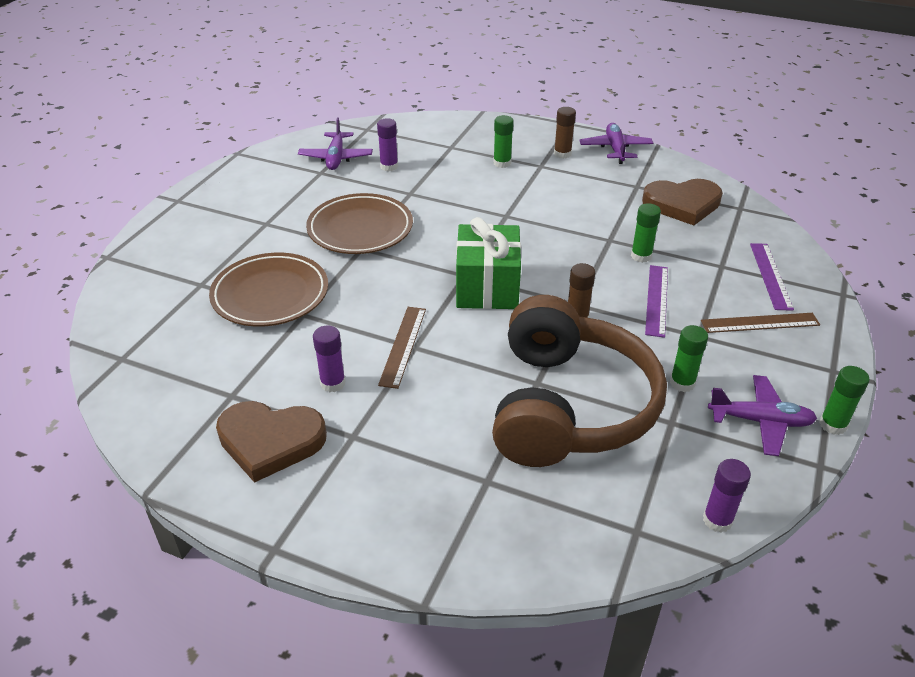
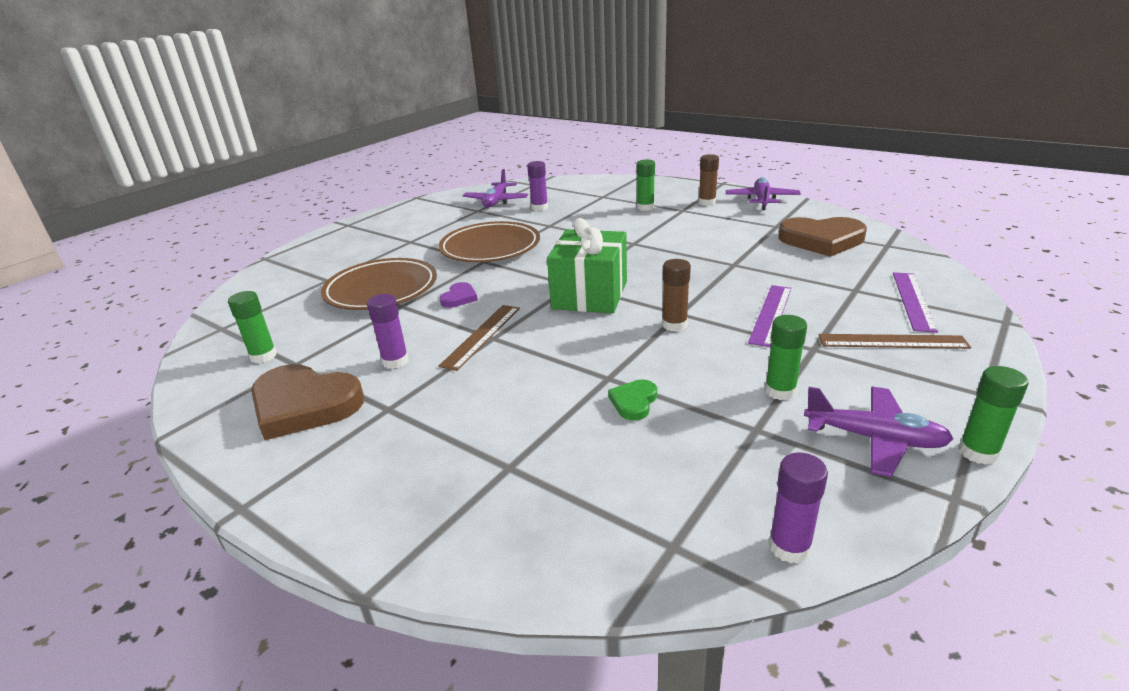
camera: 15 degrees right, 10 degrees down
brown headphones [492,295,667,467] -> green heart [608,379,657,421]
green glue stick [631,203,661,263] -> green glue stick moved to [228,291,277,363]
none -> purple heart [439,282,478,308]

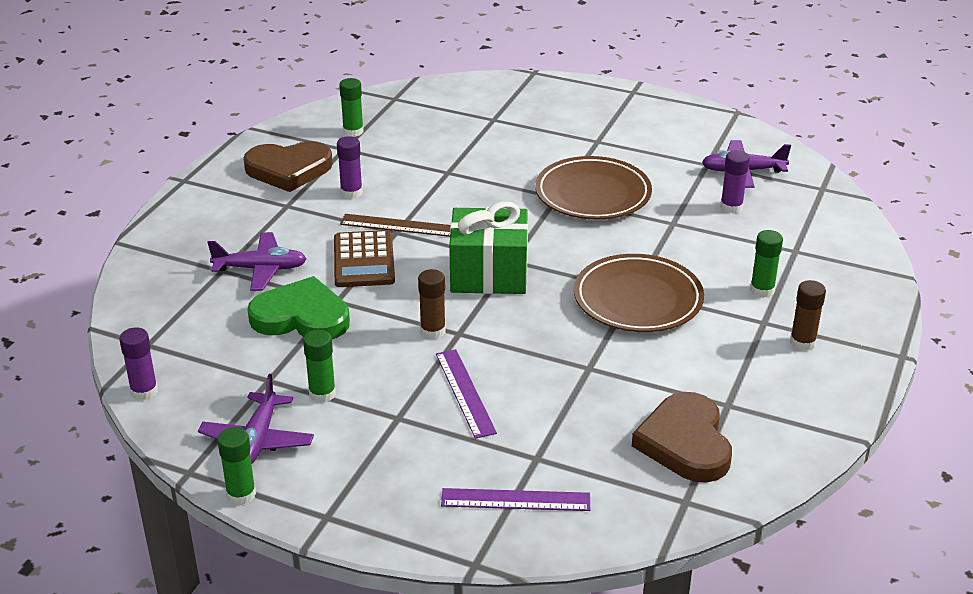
camera: 75 degrees right, 5 degrees up
brown heart [251,364,364,440] -> brown heart turned 105 degrees counterclockwise [243,141,333,192]
brown plate [321,258,437,310] -> brown plate moved to [574,254,704,332]
purple heart [439,282,478,308] -> none
green heart [608,379,657,421] -> green heart [247,276,350,339], size x2.14
purple plane [726,177,801,210] -> purple plane moved to [207,232,307,291]
purple ruler [748,285,791,347] -> purple ruler turned 60 degrees clockwise [436,349,497,439]
brown ruler [818,334,971,349] -> none
none -> brown calculator [334,230,395,287]

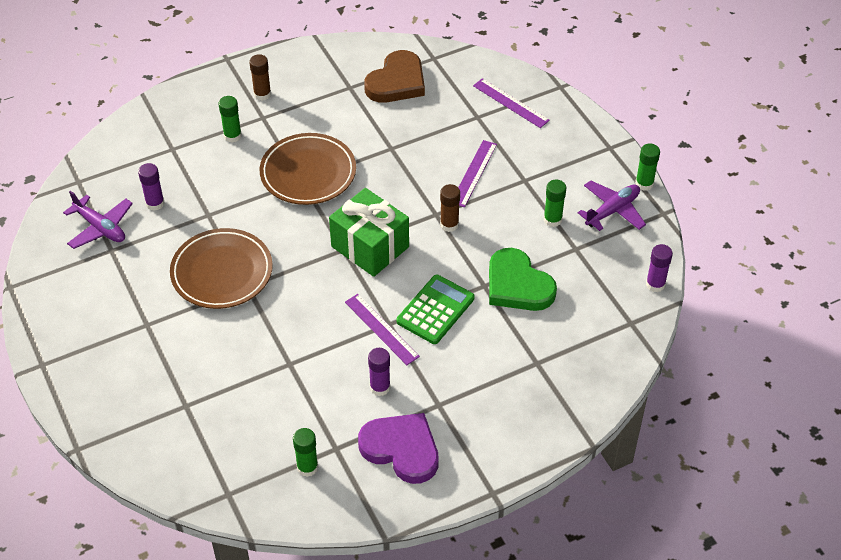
camera: 140 degrees left, 15 degrees up
purple plane [207,232,307,291] -> none
brown heart [243,141,333,192] -> purple heart [358,413,439,484]
brown calculator [334,230,395,287] -> green calculator [396,275,474,344]
brown ruler [340,214,450,237] -> purple ruler [345,294,420,365]

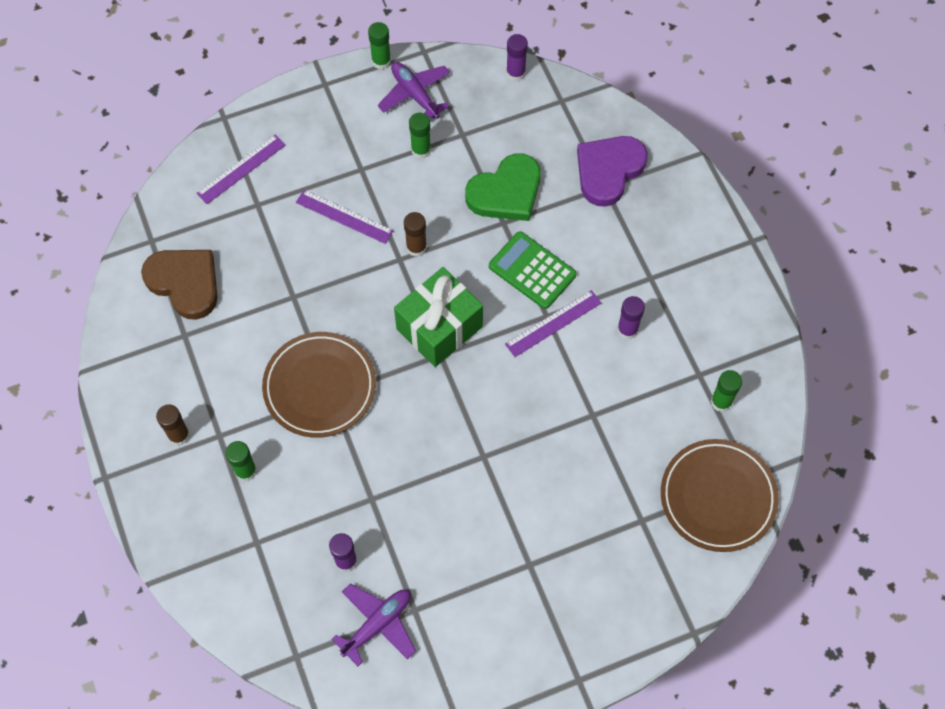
camera: 85 degrees left, 15 degrees up
brown plate [170,228,273,309] -> brown plate moved to [661,439,779,552]
purple heart [358,413,439,484] -> purple heart moved to [577,136,648,207]

